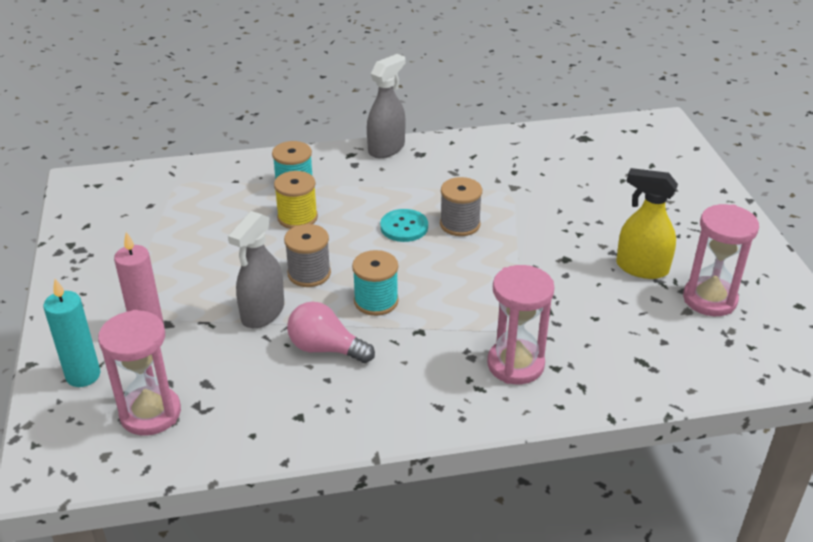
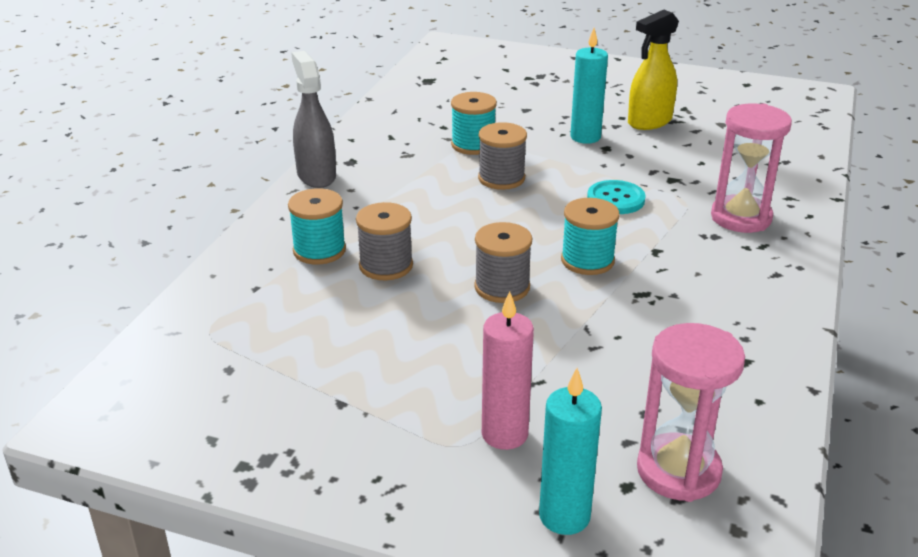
camera: 60 degrees left, 5 degrees down
grey spray bottle [228,211,284,328] -> none
yellow spool [274,171,318,229] -> grey spool [356,202,413,280]
pink light bulb [287,301,375,363] -> none
turquoise button [380,209,428,242] -> turquoise button moved to [587,180,646,214]
pink hourglass [683,204,759,316] -> none
none -> turquoise spool [451,92,497,155]
none -> turquoise candle [570,28,608,144]

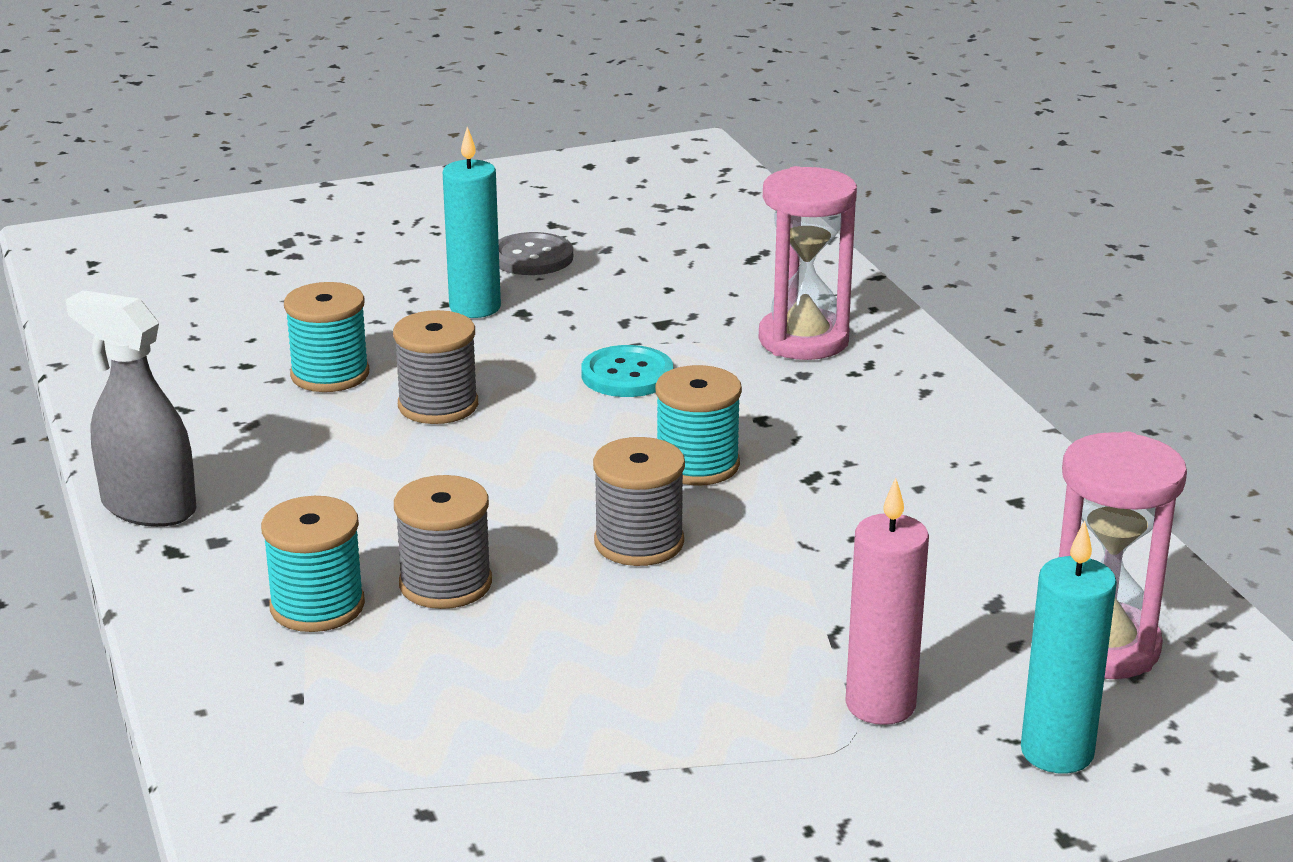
camera: 40 degrees left, 5 degrees down
yellow spray bottle [628,10,679,130] -> grey button [498,232,573,275]

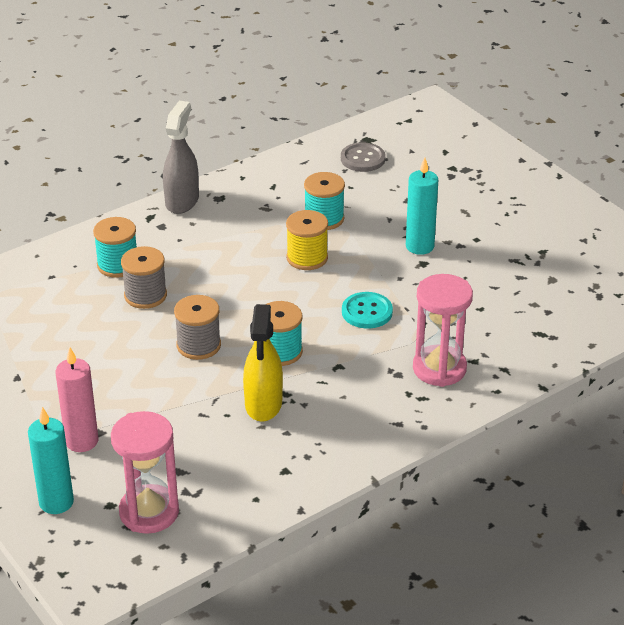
camera: 75 degrees right, 10 degrees up
grey spool [393,310,478,424] -> yellow spool [286,210,328,270]
grey button [498,232,573,275] -> grey button moved to [341,143,386,172]
none -> yellow spray bottle [243,304,283,422]

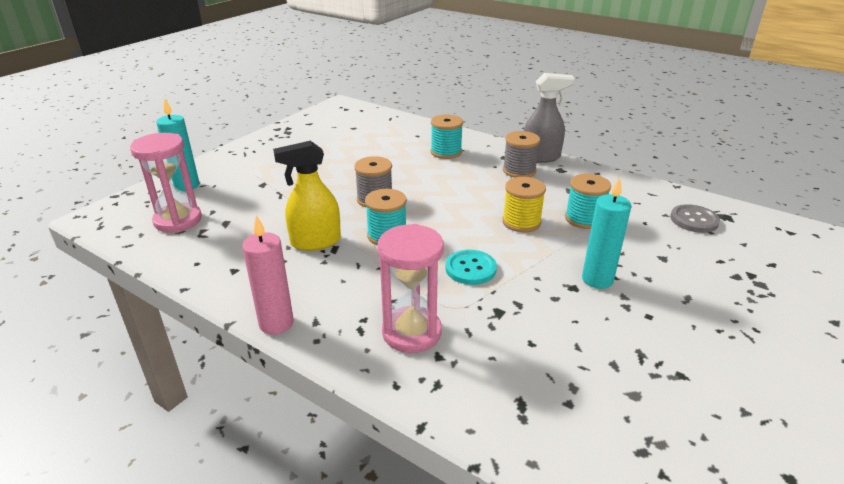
camera: 70 degrees right, 5 degrees down
pink candle [56,348,98,452] -> pink candle moved to [242,215,294,335]
grey spool [121,246,167,309] -> grey spool moved to [503,131,540,178]

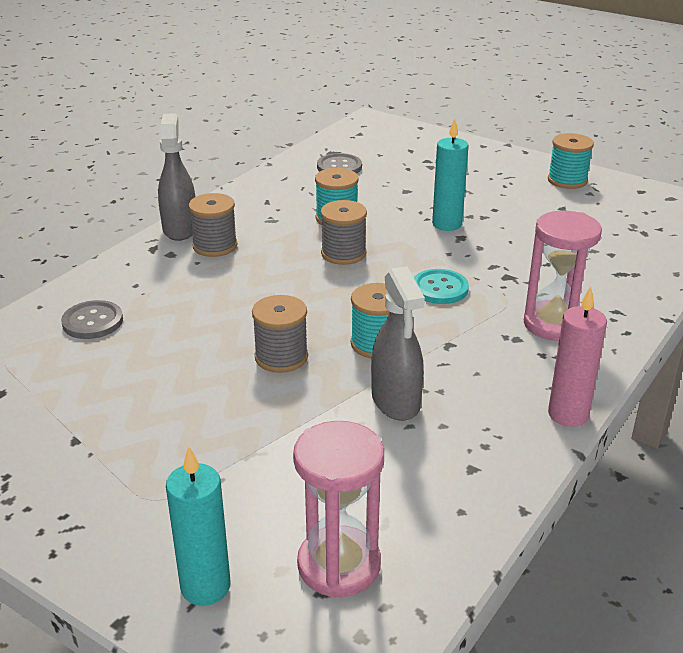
camera: 90 degrees left, 0 degrees up
yellow spray bottle [273,141,341,251] -> grey spray bottle [371,266,425,421]
turquoise spool [431,114,463,159] -> turquoise spool moved to [548,133,594,189]
yellow spool [502,177,546,232] -> grey spool [320,200,367,265]
none -> grey button [61,300,123,339]

